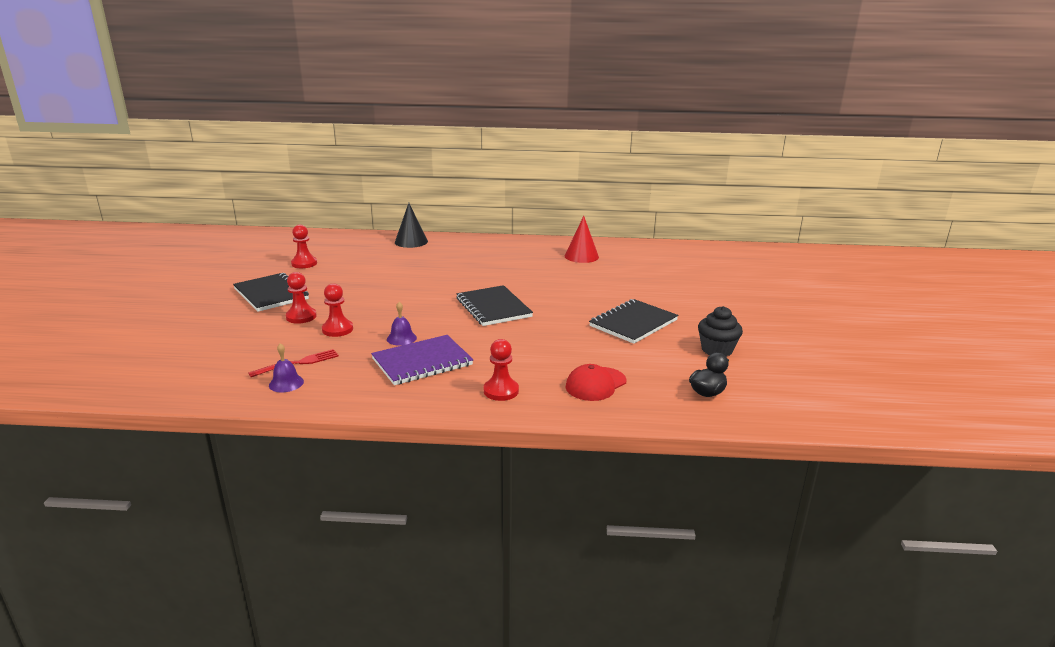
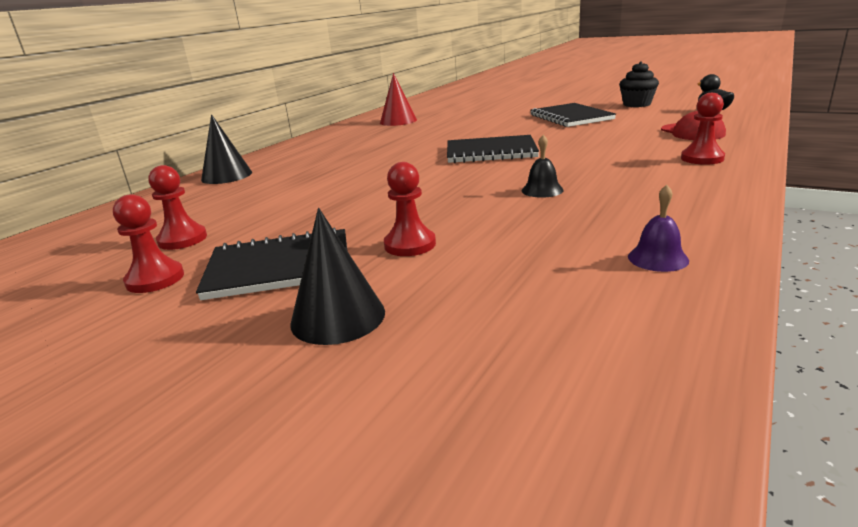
camera: 60 degrees left, 0 degrees up
red fork [248,349,339,377] -> none
red pawn [322,283,353,337] -> red pawn moved to [113,194,184,293]
purple notebook [371,335,473,385] -> none
purple bell [387,302,417,346] -> black bell [522,135,564,198]
none -> black cone [290,208,385,345]

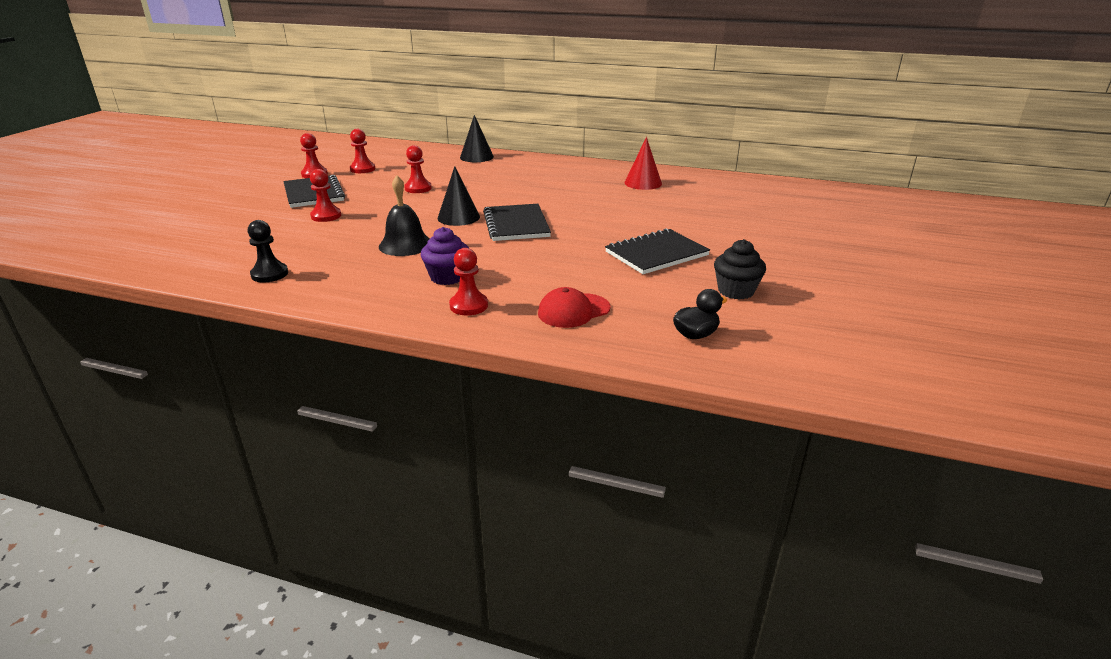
camera: 75 degrees right, 5 degrees up
black cone [290,208,385,345] -> black cone moved to [437,166,480,226]
black bell [522,135,564,198] -> black bell [379,175,429,256], size x1.71
purple bell [628,185,689,272] -> black pawn [248,220,288,282]
none -> red pawn [404,145,432,193]
none -> purple cupcake [421,227,469,285]

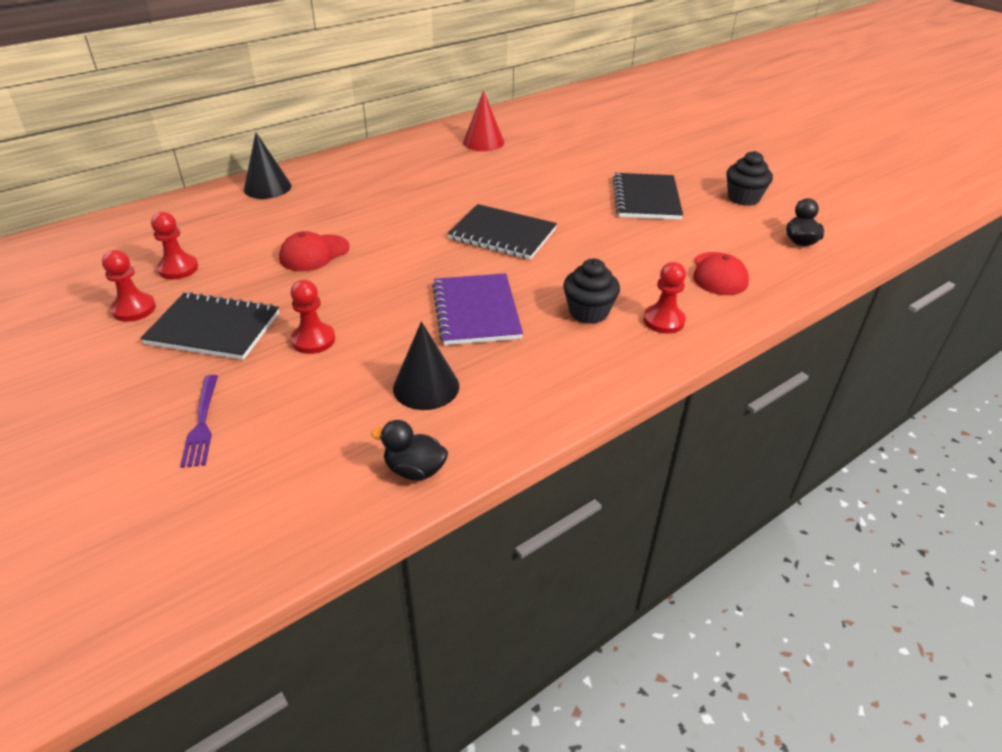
camera: 55 degrees left, 10 degrees up
black pawn [248,220,288,282] -> none
black bell [379,175,429,256] -> purple notebook [432,273,523,345]
red pawn [404,145,432,193] -> red cap [279,231,350,271]
purple cupcake [421,227,469,285] -> black cupcake [563,259,620,324]
black cone [437,166,480,226] -> black cone moved to [393,321,459,410]
none -> purple fork [180,375,218,468]
none -> black duck [371,420,448,481]

